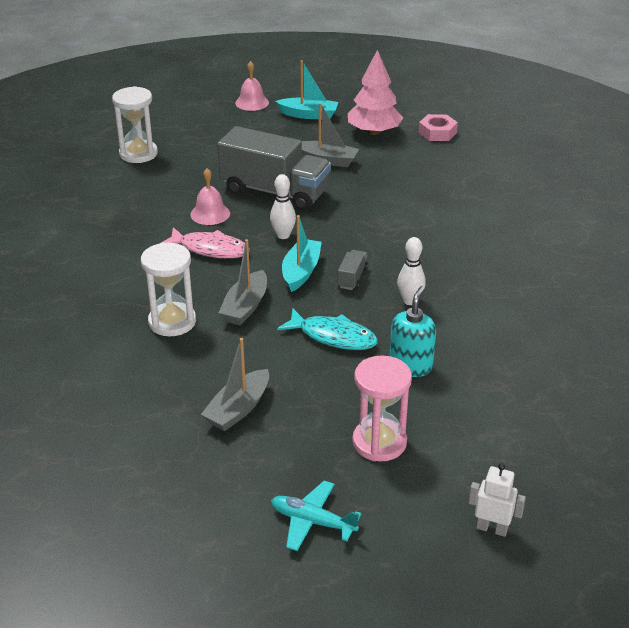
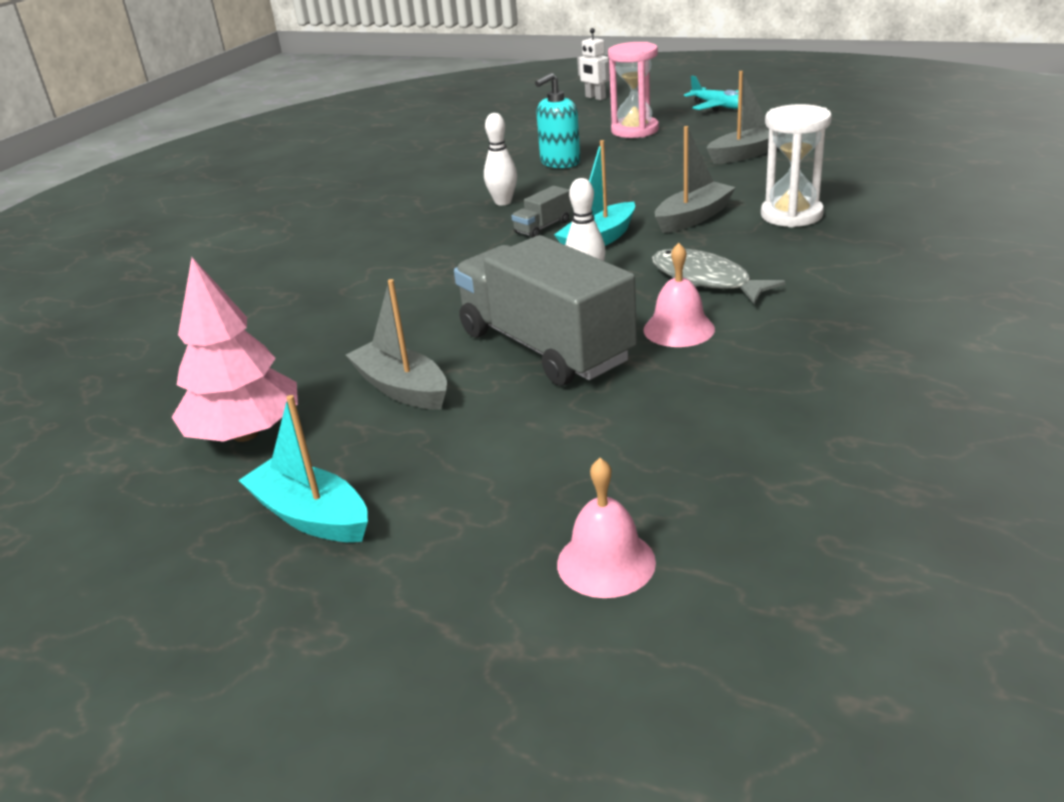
camera: 150 degrees left, 5 degrees down
white hourglass [112,86,158,163] -> none
pink fish [161,227,250,259] -> grey fish [652,249,786,304]
pink bell [235,61,269,111] -> pink bell moved to [557,458,656,598]
turquoise fish [277,308,378,350] -> none
pink nut [419,114,458,141] -> none

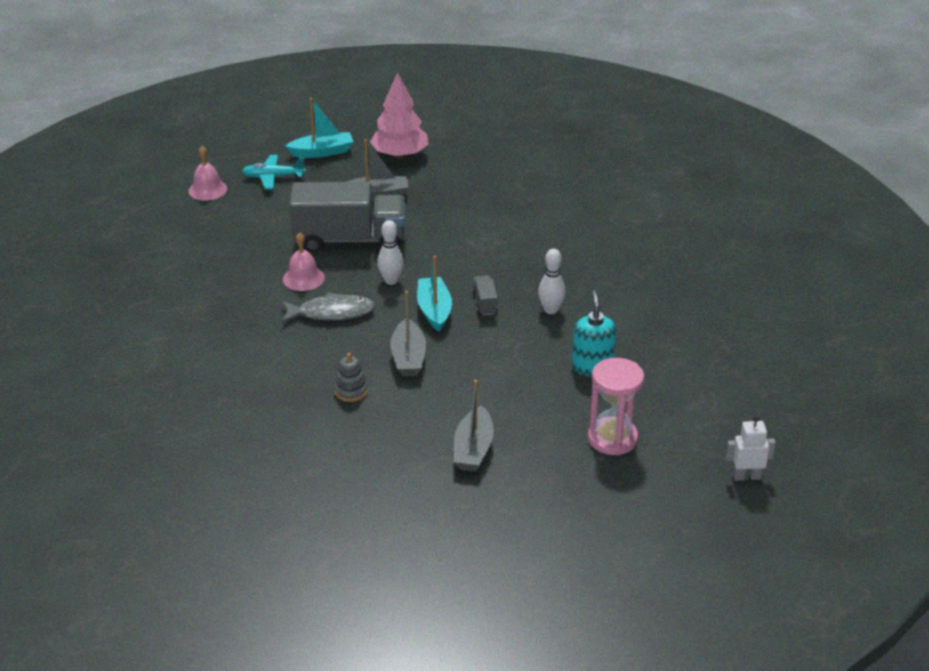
camera: 125 degrees right, 5 degrees up
turquoise plane [684,75,739,111] -> turquoise plane moved to [242,155,306,189]
white hourglass [761,104,832,227] -> grey stacking toy [334,353,368,402]

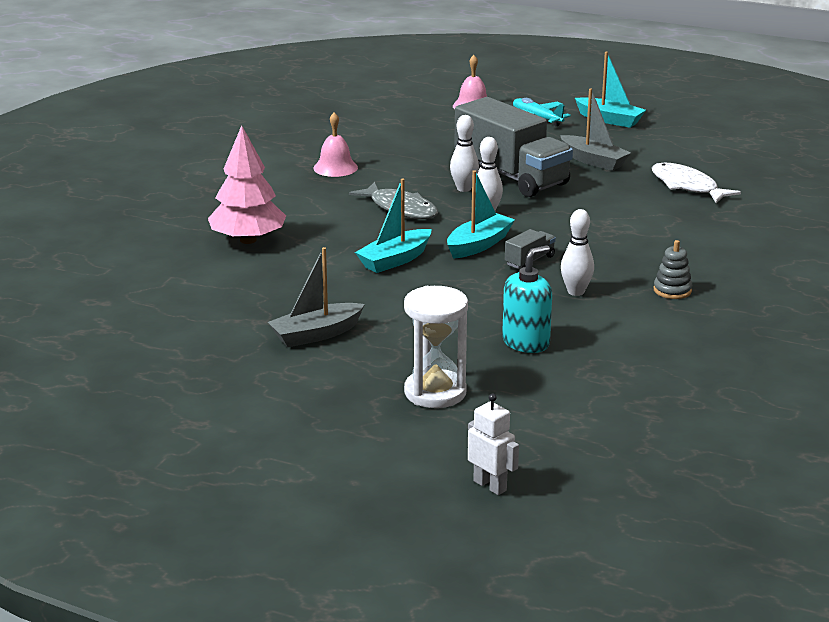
camera: 50 degrees right, 10 degrees down
pink bell [283,233,325,291] -> pink bell moved to [313,112,358,177]
grey stacking toy [334,353,368,402] -> grey stacking toy moved to [654,240,692,299]
pink tree [370,72,428,158] -> pink tree moved to [208,125,286,244]
grey boat [390,291,426,377] -> turquoise boat [355,178,432,273]
pink hourglass [588,358,644,455] -> white hourglass [404,286,468,408]
none -> white bowling pin [450,115,479,192]
none -> white fish [652,163,741,203]

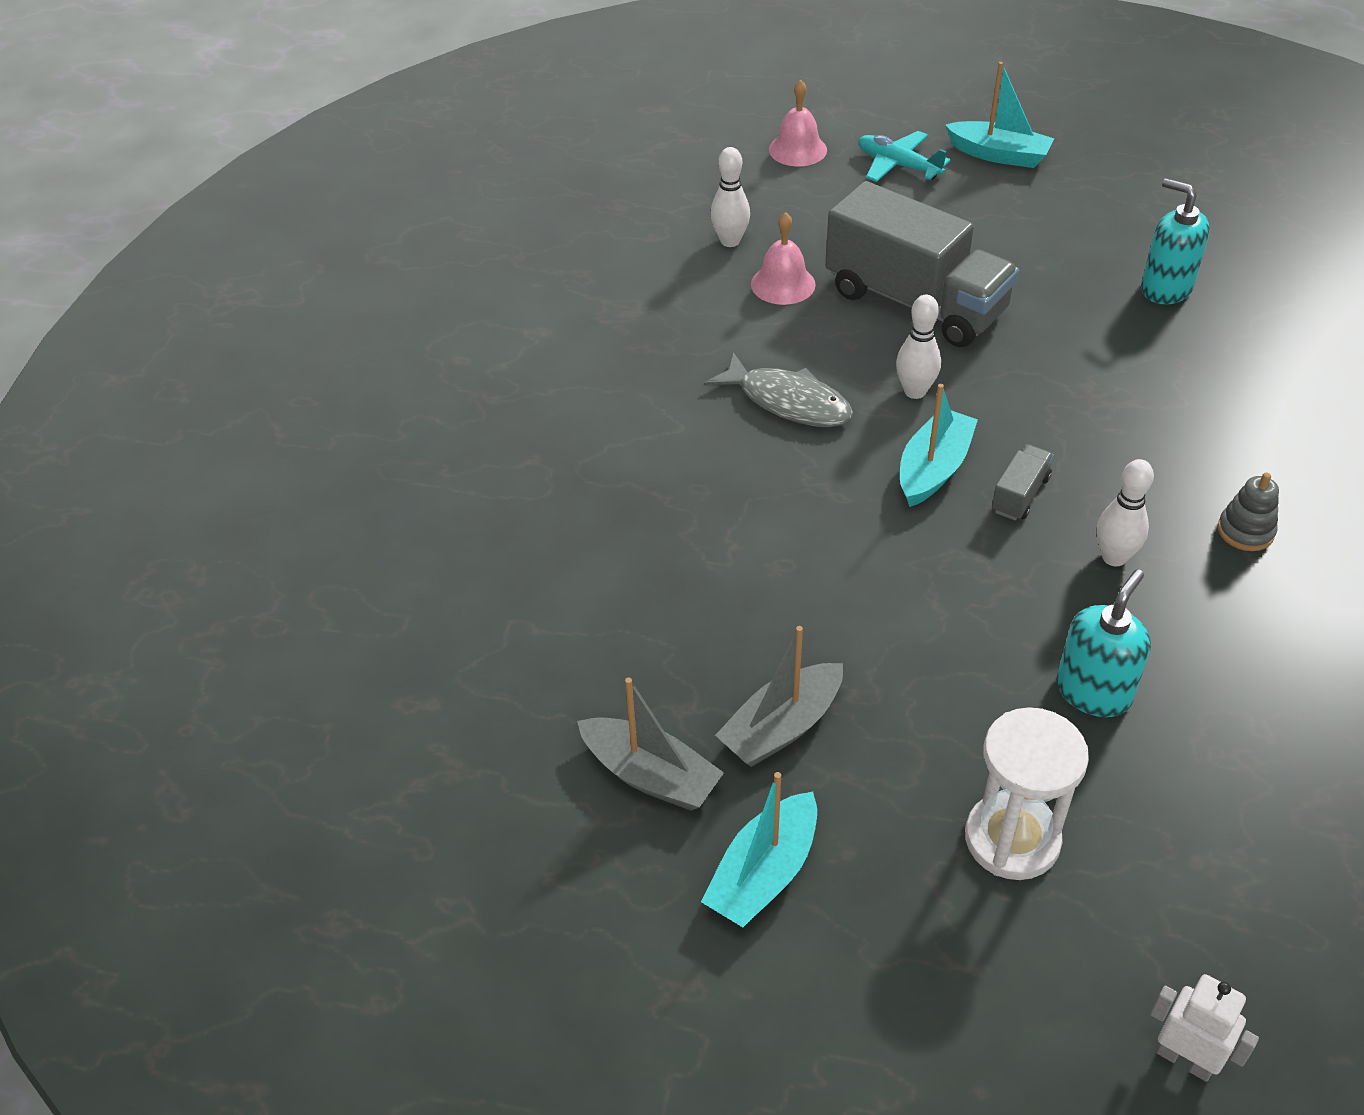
camera: 10 degrees left, 20 degrees up
pink tree [208,125,286,244] -> none
pink bell [313,112,358,177] -> pink bell moved to [751,212,816,305]
turquoise boat [355,178,432,273] -> turquoise boat moved to [701,772,817,927]
white bowling pin [450,115,479,192] -> white bowling pin moved to [710,147,750,247]
grey boat [560,88,631,171] -> grey boat moved to [577,677,724,811]
white fish [652,163,741,203] -> turquoise soap dispenser [1141,178,1210,304]

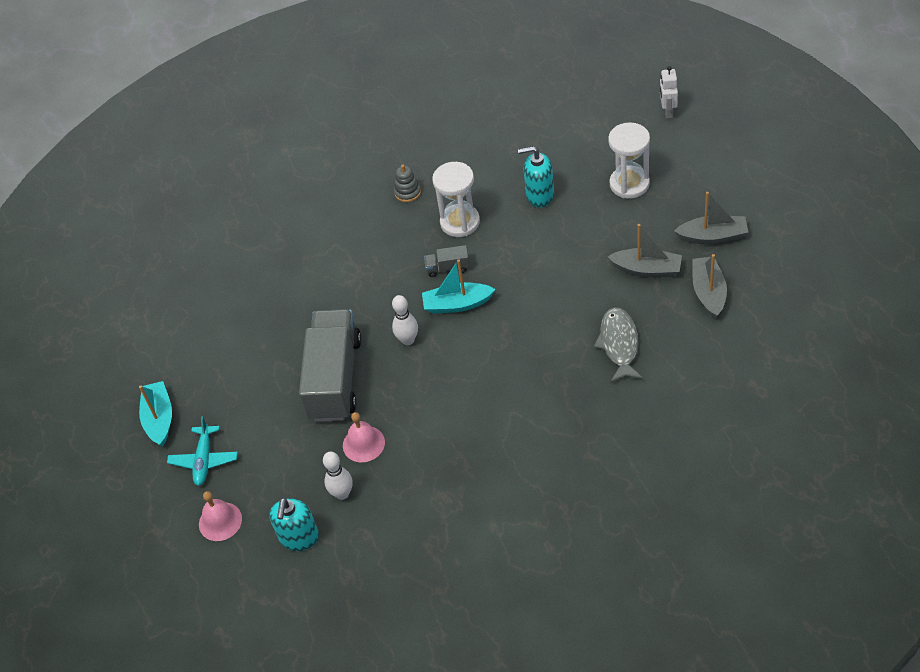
camera: 120 degrees left, 5 degrees up
turquoise boat [701,772,817,927] -> grey boat [674,192,748,244]
grey fish [705,352,853,427] -> grey fish moved to [594,307,644,383]
white bowling pin [1097,459,1154,566] -> white hourglass [432,162,480,237]
turquoise soap dispenser [1141,178,1210,304] -> turquoise soap dispenser moved to [269,497,319,551]

